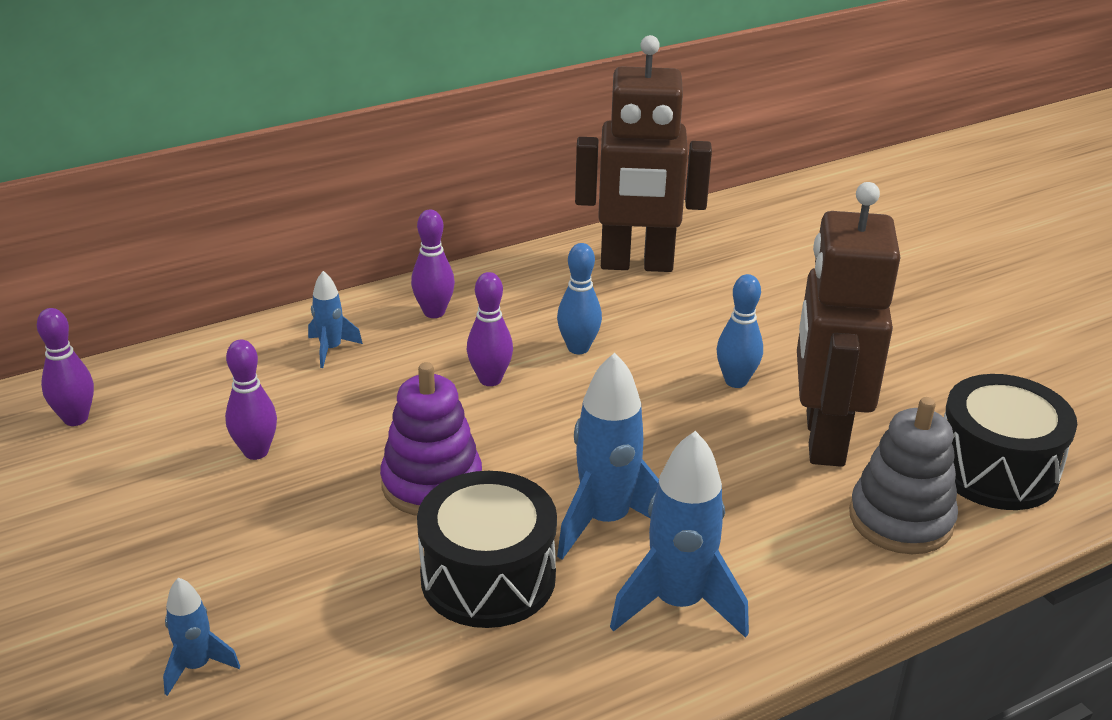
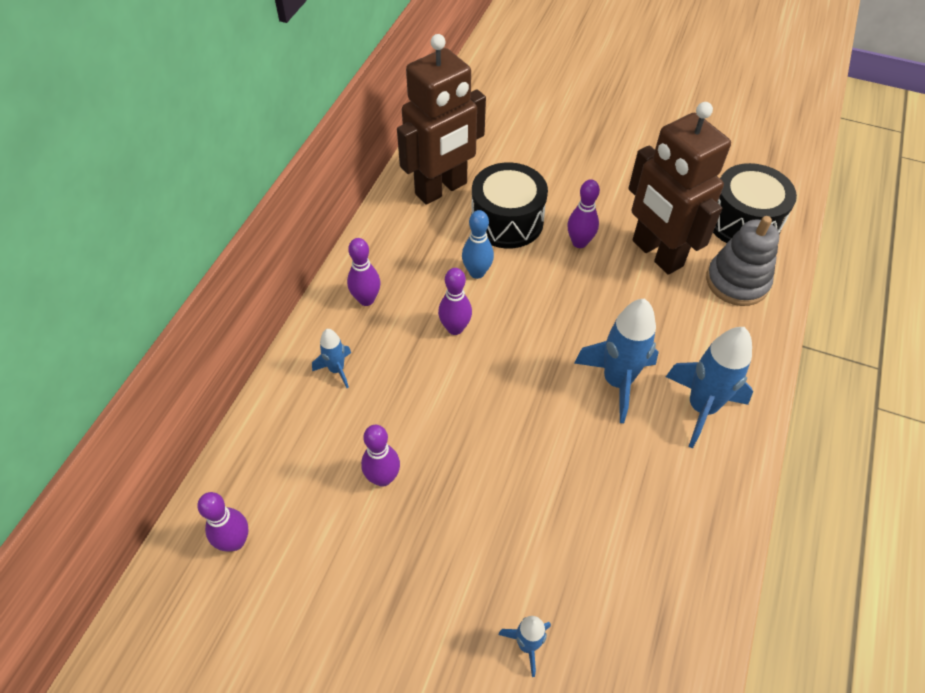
camera: 40 degrees left, 20 degrees up
purple stacking toy [380,362,482,516] -> none
black drum [417,471,557,628] -> black drum moved to [471,162,548,249]
blue bowling pin [717,274,763,388] -> purple bowling pin [567,179,600,248]

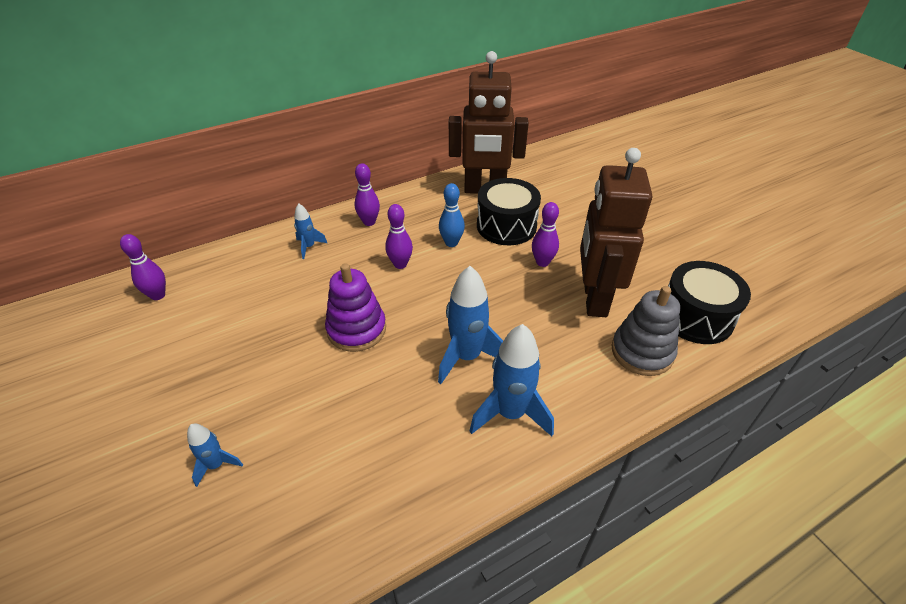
camera: 40 degrees right, 10 degrees down
purple bowling pin [361,425,400,487] -> none
none -> purple stacking toy [325,263,386,352]

